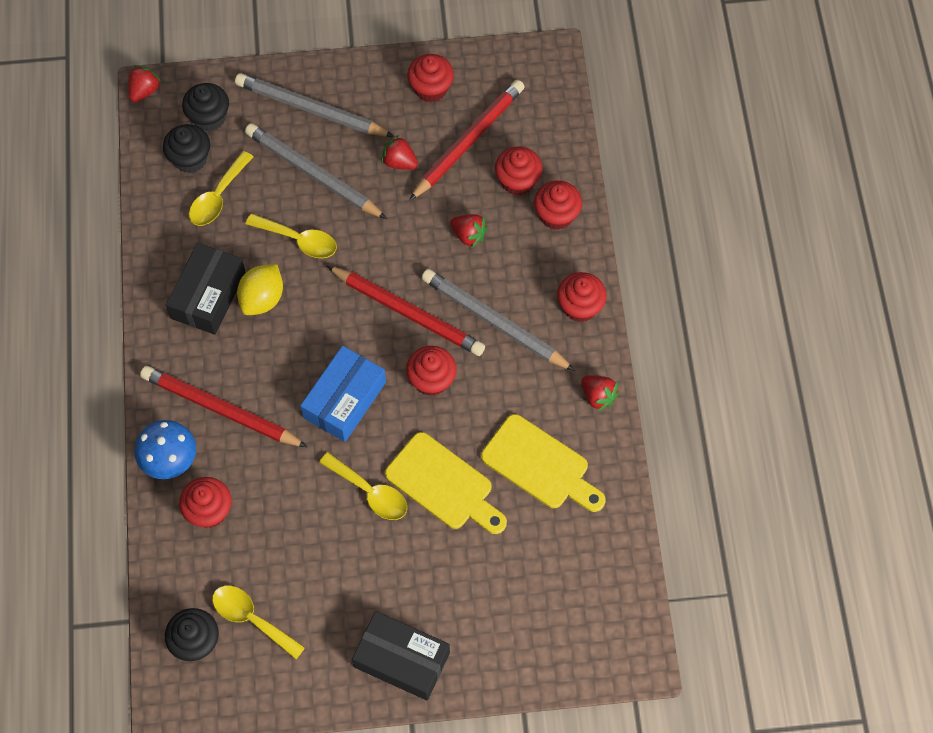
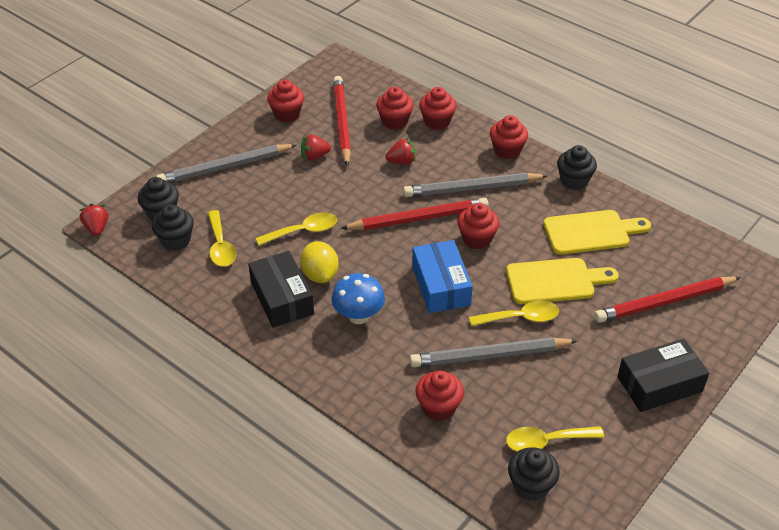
camera: 45 degrees left, 20 degrees down
blue mushroom [135,420,196,479] -> blue mushroom moved to [332,273,385,324]
red pencil [140,366,307,447] -> red pencil moved to [594,277,741,323]
grey pencil [245,123,387,219] -> grey pencil moved to [410,337,578,367]
red strawberry [581,375,619,411] -> black cupcake [557,145,597,190]

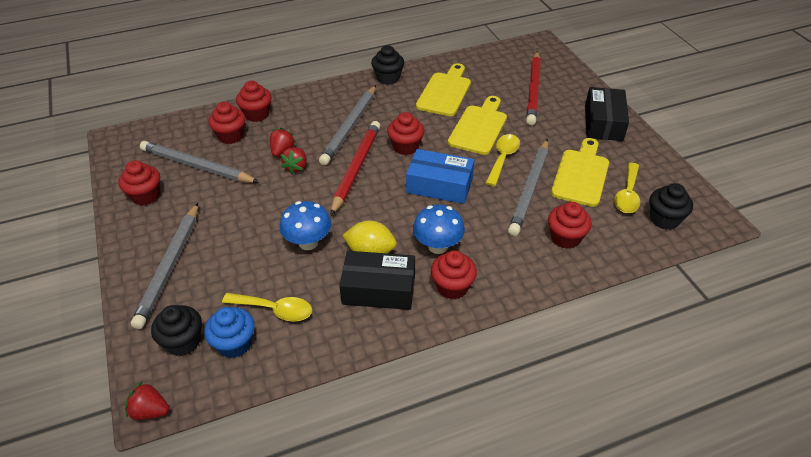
camera: 60 degrees left, 0 degrees up
black cupcake [151,204,194,251] -> blue cupcake [204,307,254,358]
yellow spoon [256,212,337,246] -> blue mushroom [280,201,331,250]
red strawberry [301,134,331,160] -> red strawberry moved to [281,147,307,174]
red pencil [333,76,351,167] -> grey pencil [140,141,259,183]
red cupcake [490,115,528,159] -> red cupcake moved to [431,250,477,299]
none -> yellow cutting board [551,138,609,207]

